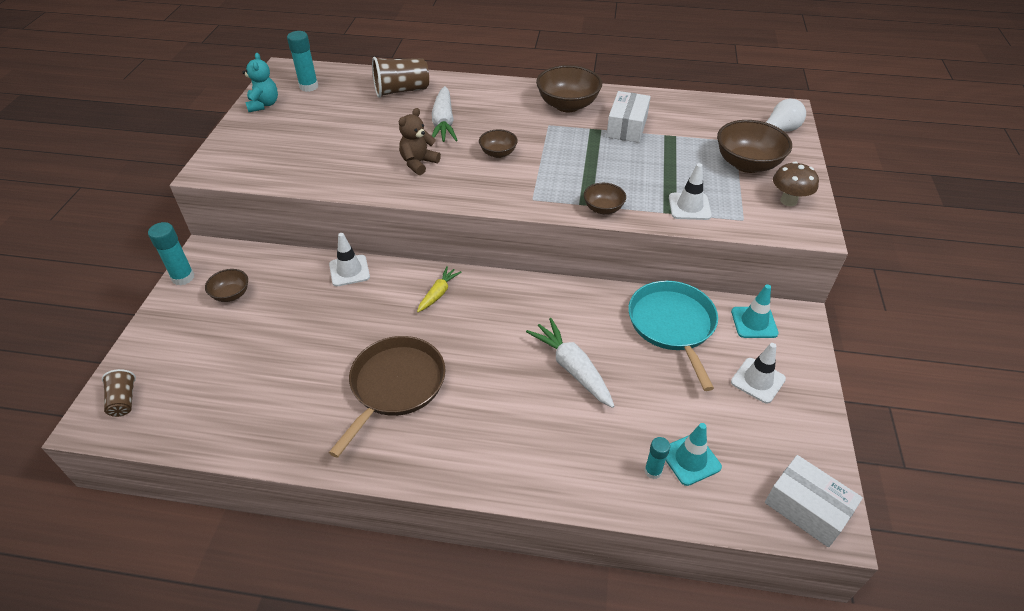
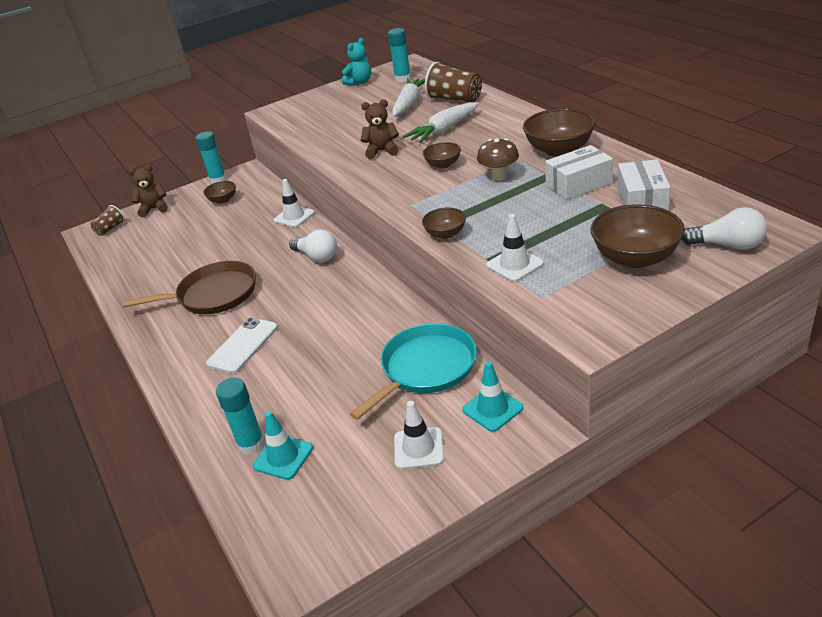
camera: 55 degrees right, 10 degrees down
yellow carrot [417,266,462,312] -> white light bulb [289,229,337,262]
white carrot [526,318,614,408] -> white carrot moved to [392,78,425,117]
turquoise glue stick [644,437,670,479] -> turquoise glue stick [216,378,265,455], size x1.60
white box [765,455,863,547] -> white box moved to [617,160,670,211]
brown mushroom [773,162,819,206] -> brown mushroom moved to [477,138,519,181]
none -> brown teddy bear [128,164,168,217]
none -> white phone [206,317,278,374]

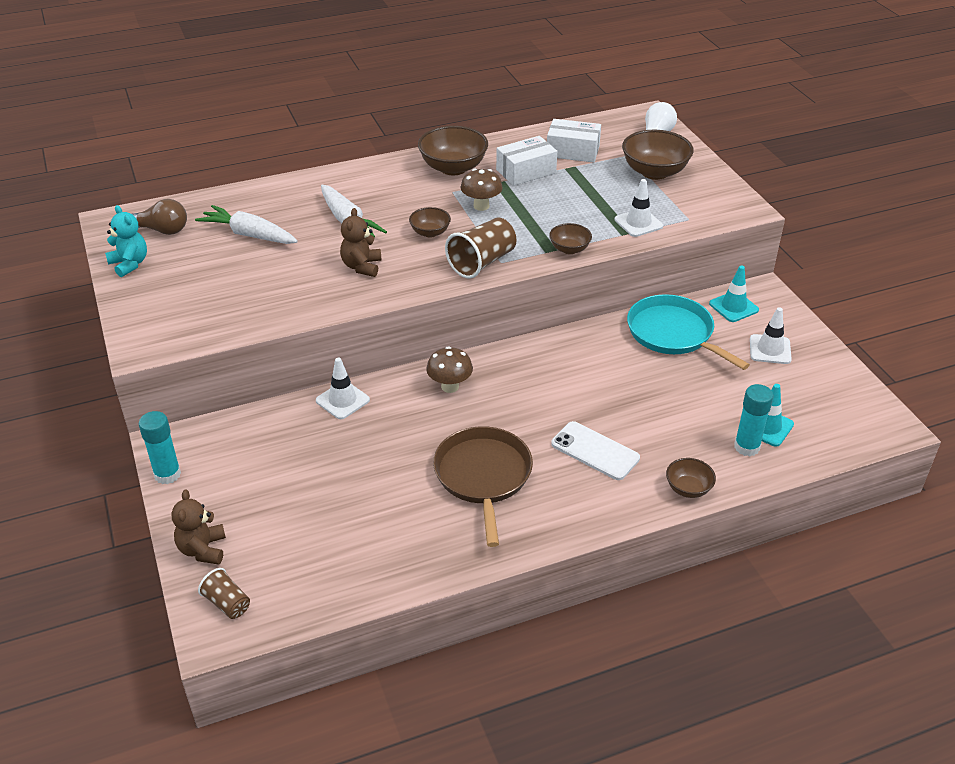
camera: 85 degrees left, 5 degrees up
brown bowl [204,181,236,204] -> brown bowl moved to [666,458,716,498]
white light bulb [289,229,337,262] -> brown mushroom [426,346,473,393]
turquoise glue stick [388,28,411,82] -> brown light bulb [131,199,187,235]
brown cup [425,62,482,103] -> brown cup moved to [445,217,516,278]
white box [545,145,613,200] -> white box turned 75 degrees clockwise [496,136,557,186]

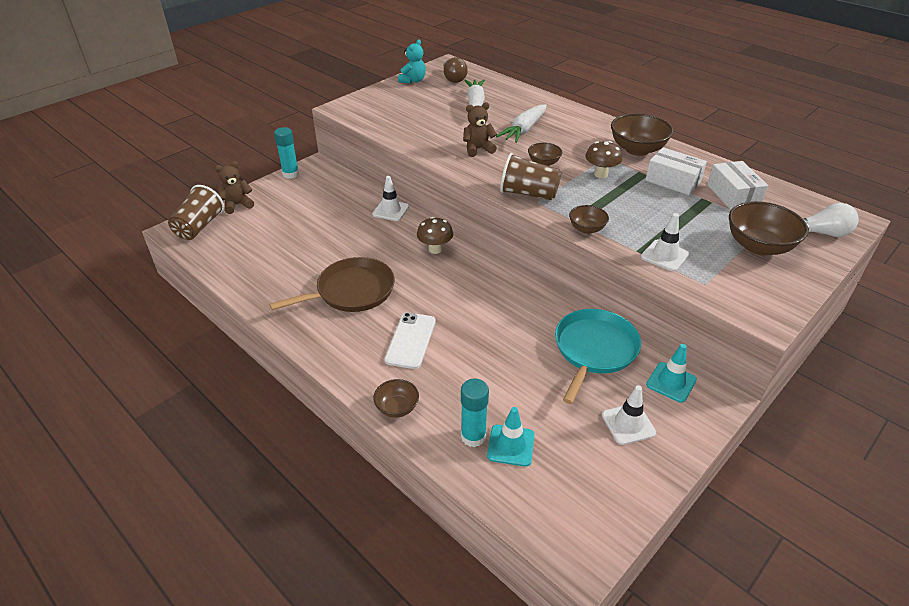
camera: 65 degrees right, 0 degrees up
brown cup [198,568,250,619] -> brown cup [168,185,224,240], size x1.74

